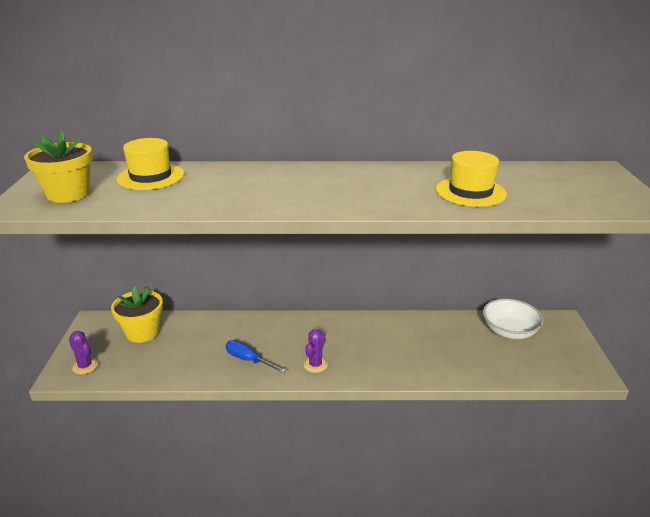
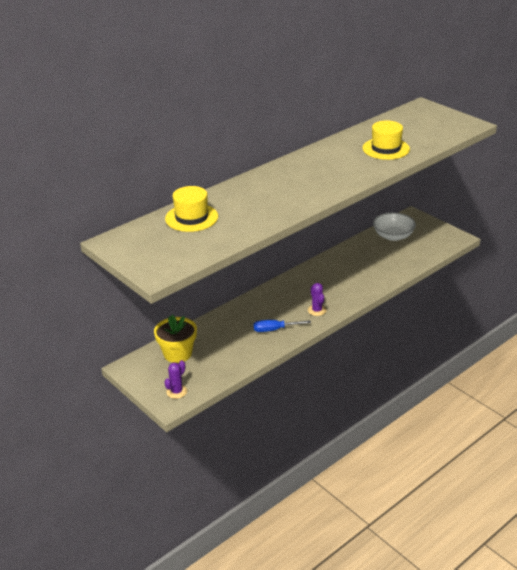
camera: 40 degrees left, 5 degrees up
yellow flower pot [24,130,93,203] -> none
purple cactus [69,331,98,374] -> purple cactus turned 60 degrees counterclockwise [165,360,187,399]

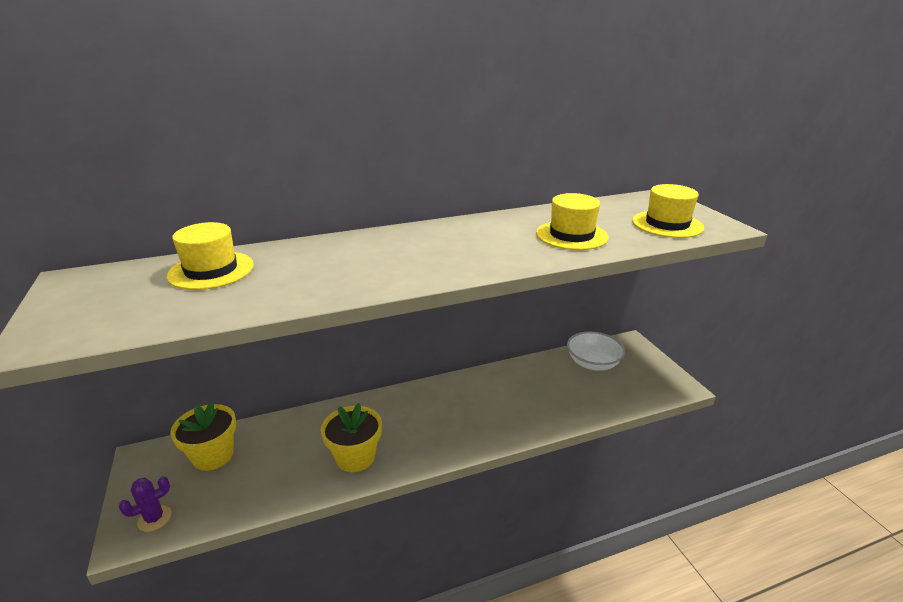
camera: 20 degrees right, 5 degrees down
blue screwdriver [253,320,311,332] -> yellow flower pot [321,403,382,472]
purple cactus [308,283,326,316] -> none
none -> yellow hat [632,184,704,238]

